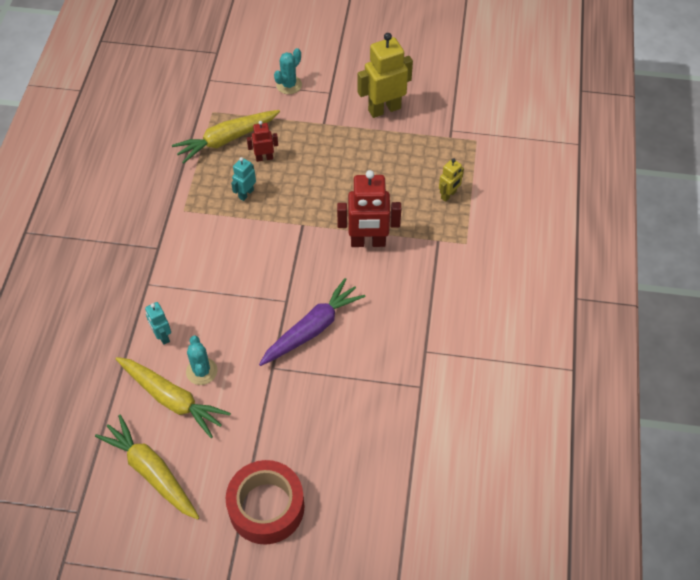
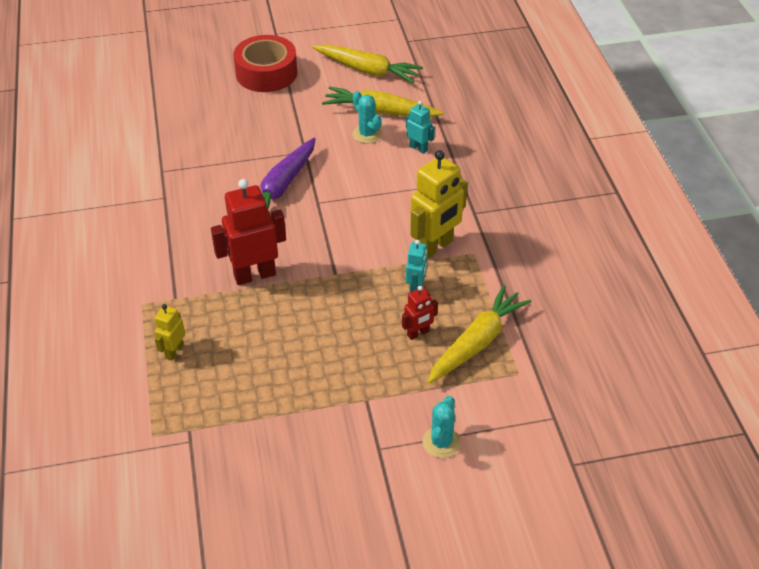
camera: 160 degrees right, 10 degrees down
yellow robot [357,33,413,118] -> yellow robot moved to [410,150,468,259]

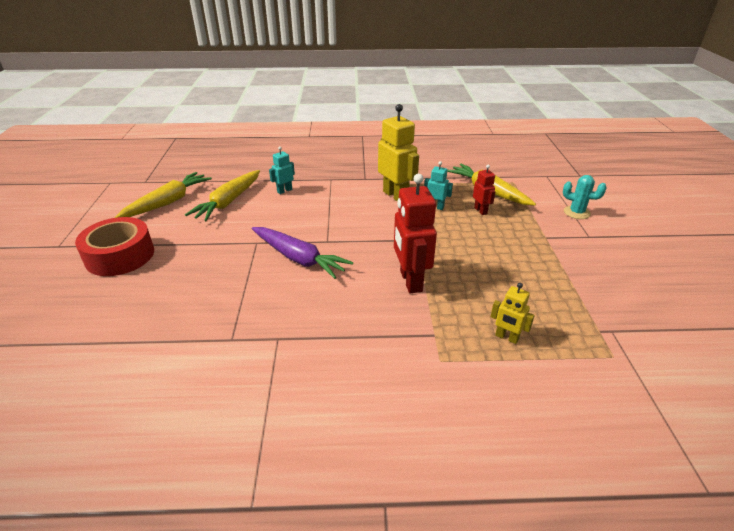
camera: 80 degrees left, 10 degrees down
turquoise cactus [353,91,382,144] -> none

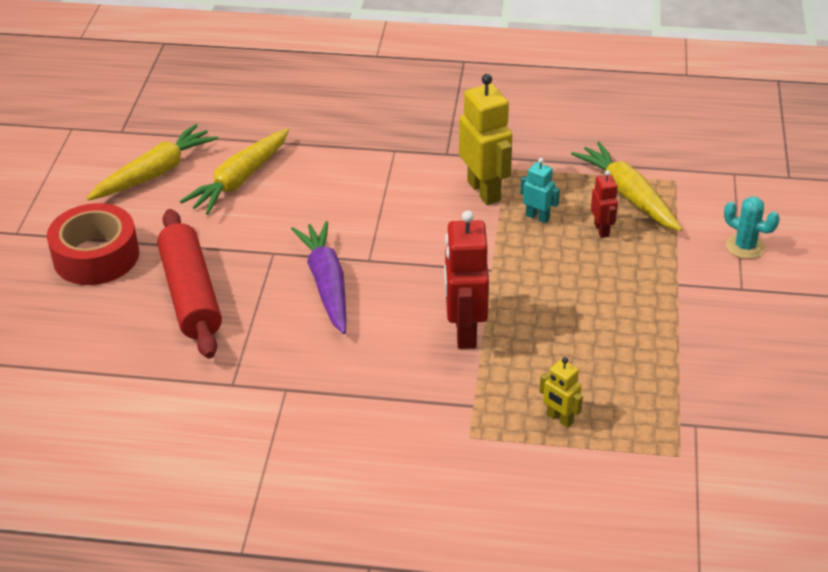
camera: 10 degrees right, 5 degrees up
purple carrot [252,227,353,279] -> purple carrot turned 150 degrees counterclockwise [291,221,346,334]
turquoise robot [269,146,295,194] -> none
none -> red rolling pin [157,209,222,359]

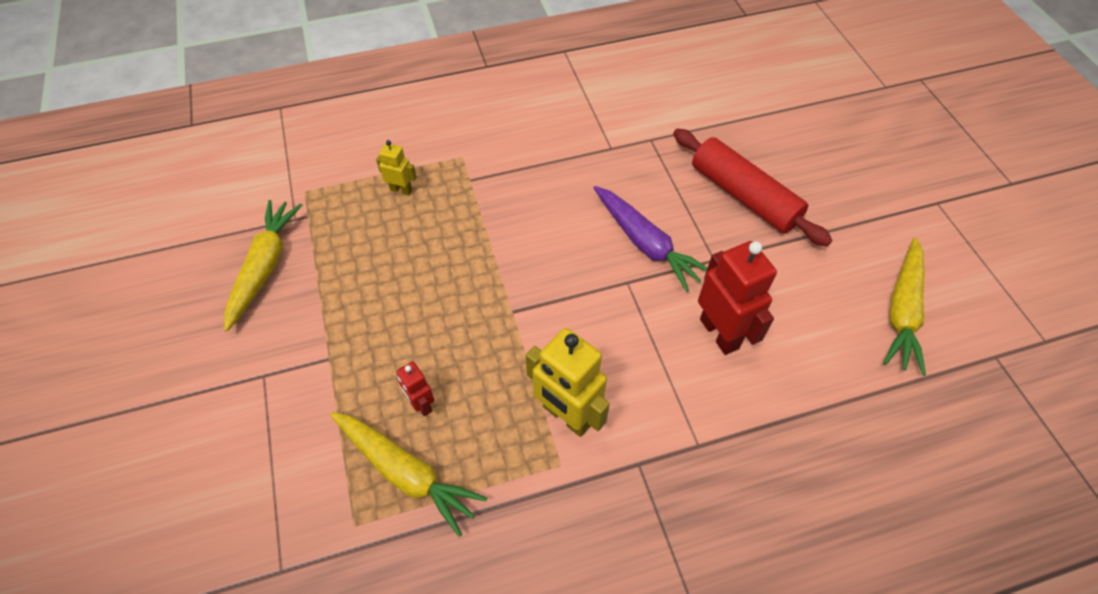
camera: 155 degrees right, 15 degrees up
red tape [47,203,139,285] -> none
yellow carrot [180,128,289,215] -> yellow carrot moved to [224,200,302,332]
red robot [444,210,489,349] -> red robot moved to [698,241,777,355]
turquoise robot [520,158,560,223] -> none
turquoise cactus [724,196,780,259] -> none

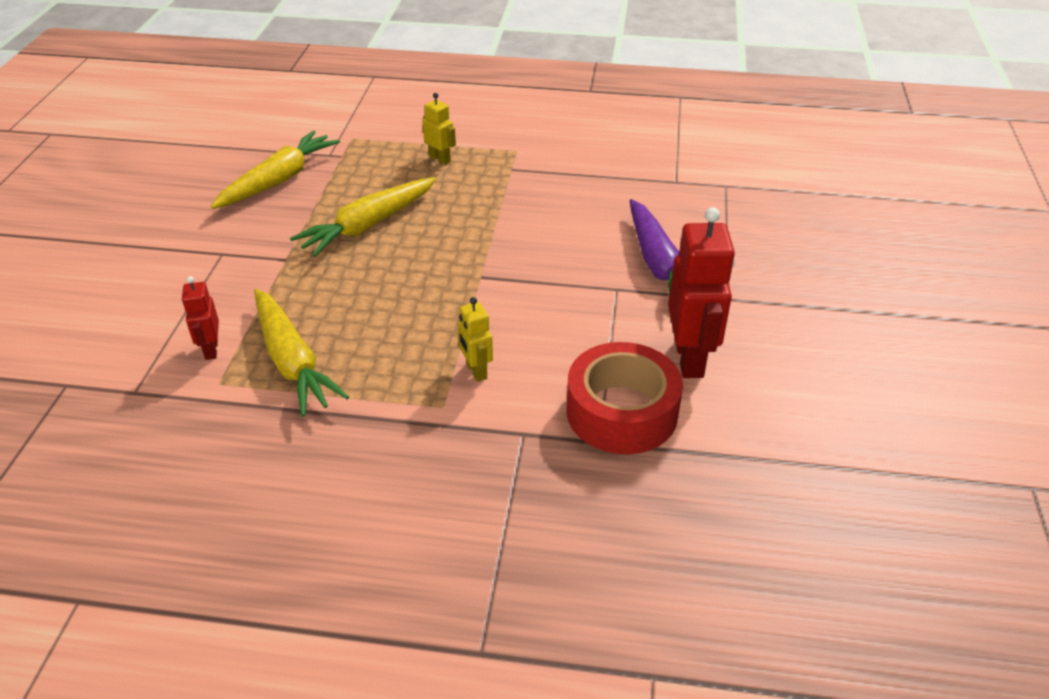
camera: 25 degrees right, 15 degrees down
red robot [397,362,434,416] -> red robot moved to [182,276,219,360]
yellow robot [526,328,610,437] -> yellow robot [458,297,493,382], size x0.52
red rolling pin [673,128,832,247] -> none
yellow carrot [883,238,926,376] -> yellow carrot moved to [290,177,436,257]
none -> red tape [566,342,683,454]

